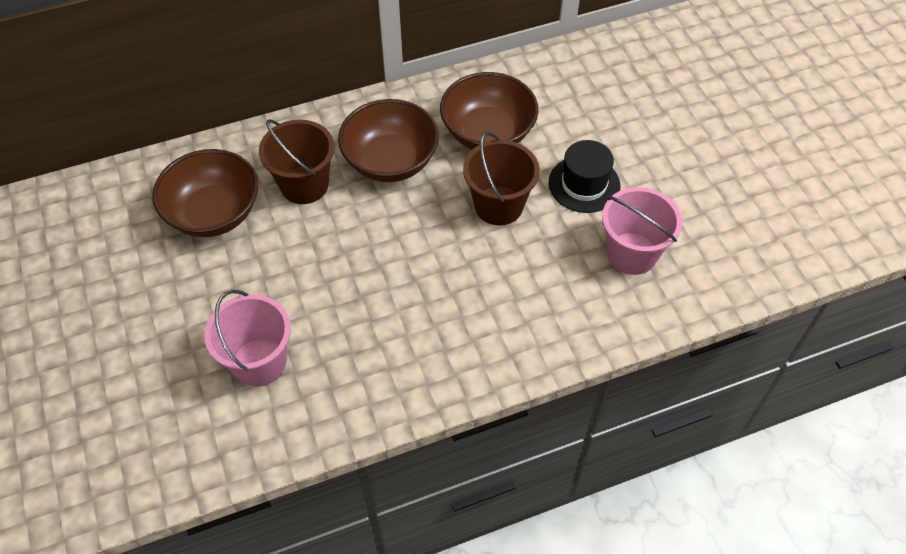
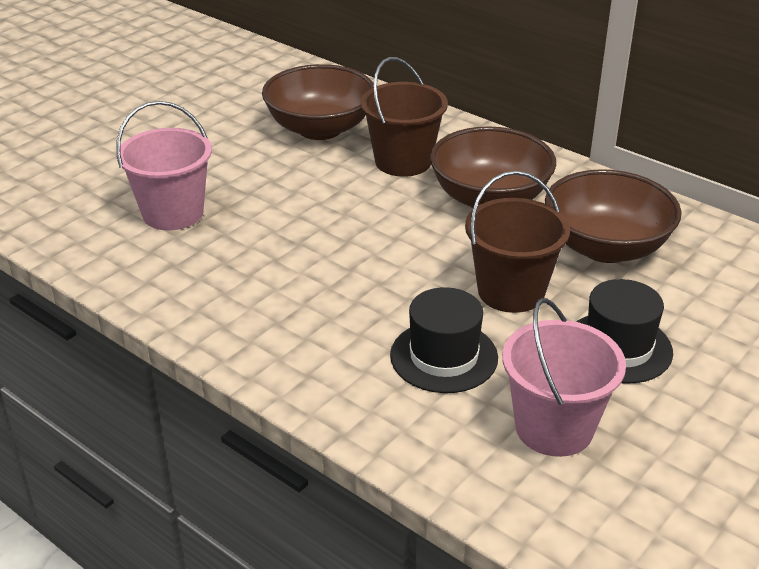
camera: 60 degrees right, 20 degrees down
none -> black hat [390,287,498,393]

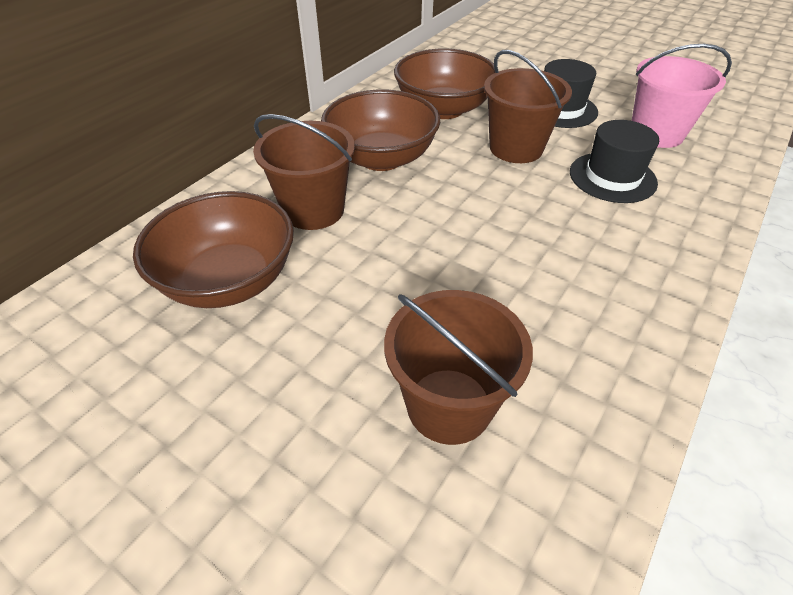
camera: 95 degrees left, 10 degrees up
pink bucket [116,101,212,230] -> brown bucket [384,290,533,445]

